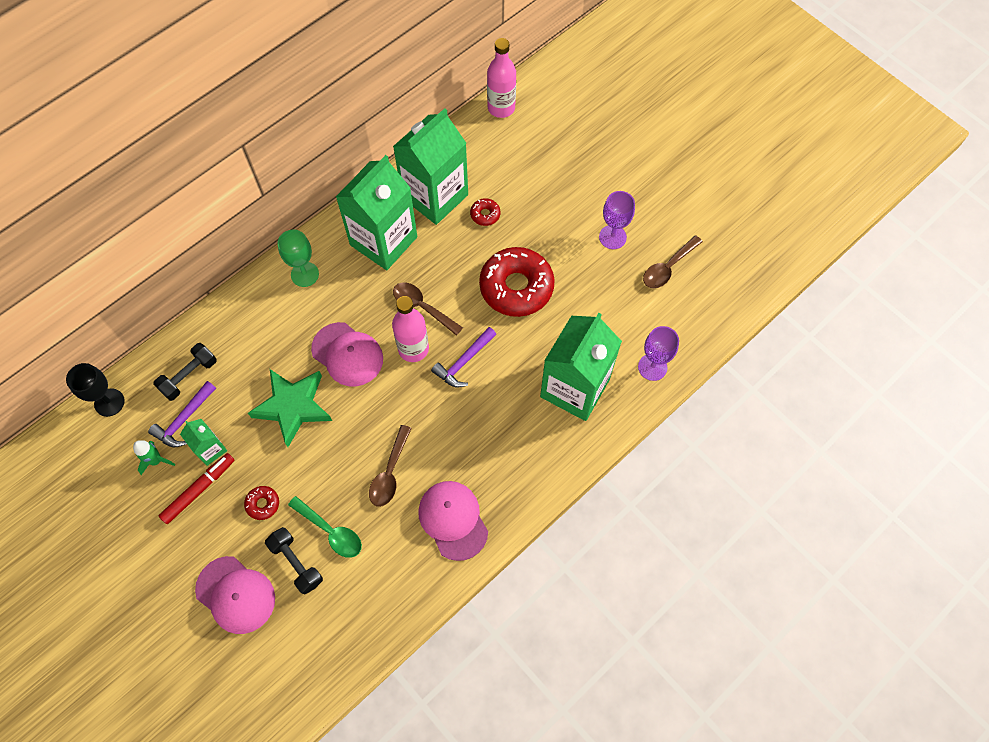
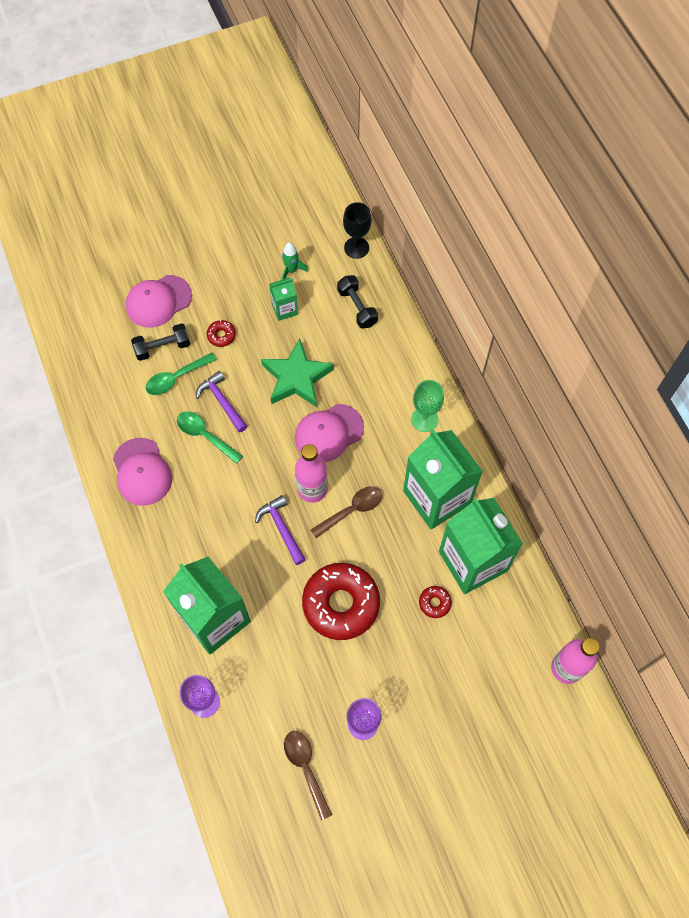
camera: 110 degrees right, 0 degrees up
purple hammer [148,381,216,447] -> purple hammer moved to [196,371,247,433]
red marker [159,453,234,524] -> none
brown spoon [369,425,412,507] -> green spoon [177,411,243,464]
pink cap [418,481,488,561] -> pink cap turned 75 degrees clockwise [113,438,173,505]

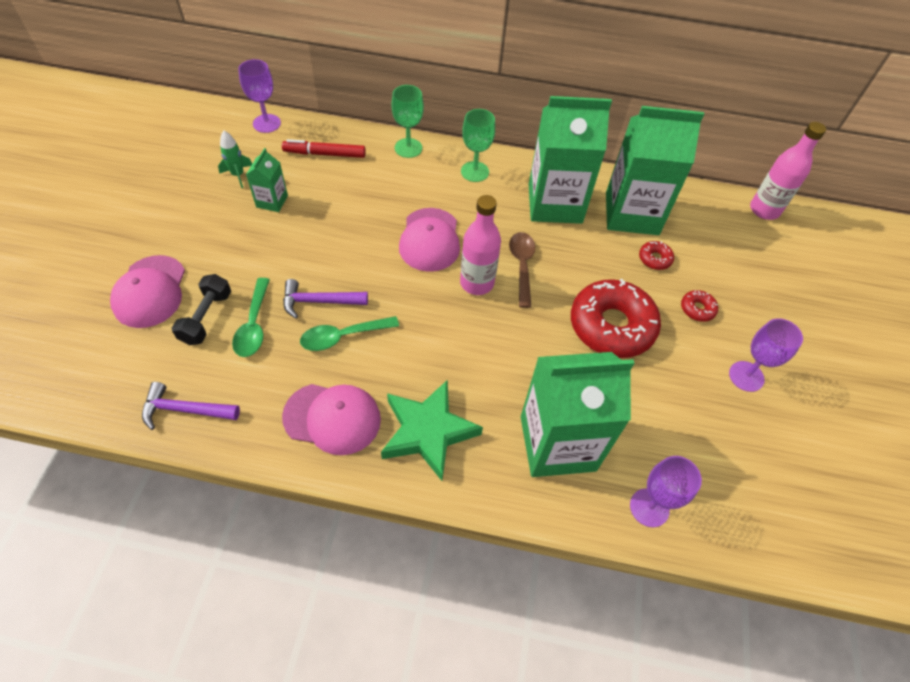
camera: 60 degrees left, 10 degrees down
red donut [206,320,236,347] -> red donut moved to [681,290,718,322]
purple hammer [255,495,306,565] -> purple hammer moved to [142,382,240,430]
green star [261,339,334,407] -> green star moved to [381,380,483,481]
brown spoon [284,731,332,820] -> none
black dumbbell [337,275,378,329] -> red marker [282,139,366,158]
black goblet [343,202,371,259] -> purple goblet [238,59,281,133]
none -> green goblet [391,85,424,158]

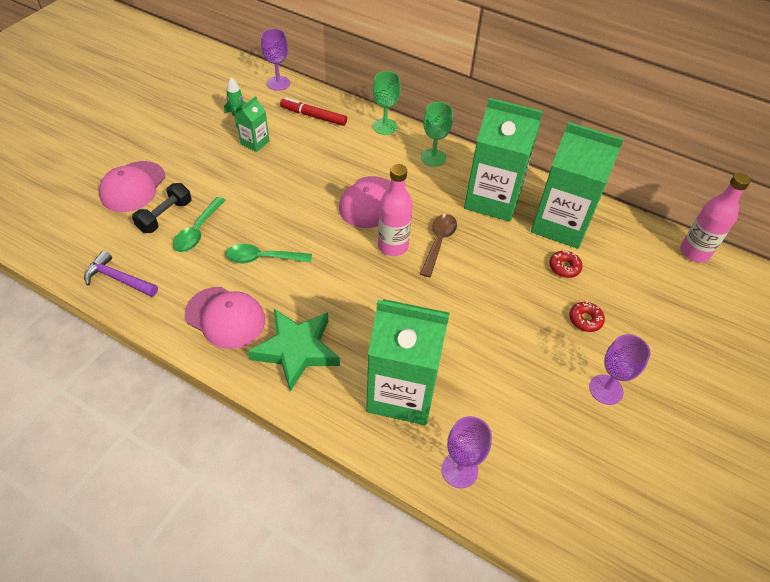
camera: 20 degrees right, 5 degrees down
purple hammer [283,279,368,319] -> none
red donut [571,279,661,358] -> none

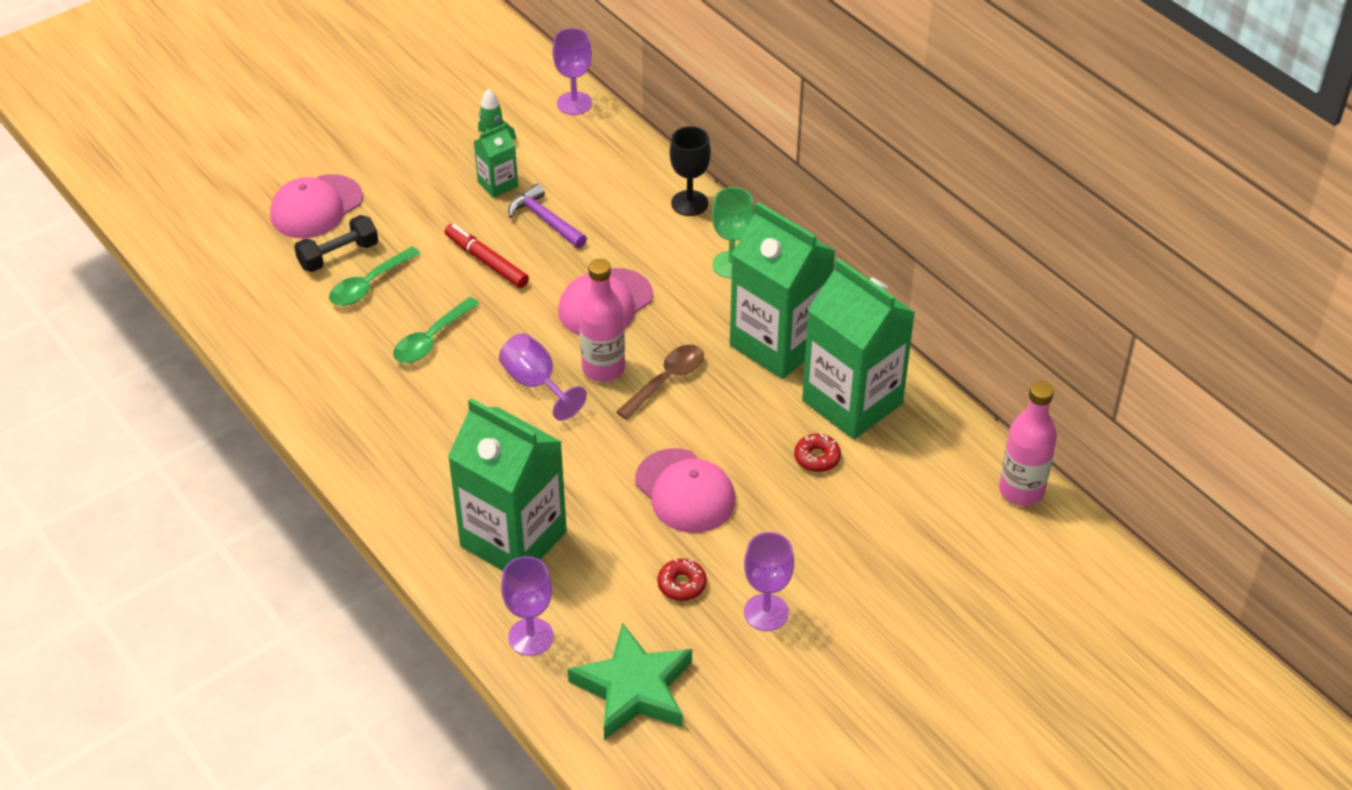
camera: 25 degrees right, 5 degrees down
purple hammer [84,251,158,297] -> purple hammer moved to [508,183,587,248]
pink cap [185,287,265,349] -> pink cap moved to [635,448,735,533]
green spoon [225,244,312,263] -> green spoon turned 75 degrees counterclockwise [393,297,480,363]
green star [248,309,340,392] -> green star moved to [568,623,692,740]
red marker [280,97,347,126] -> red marker moved to [445,224,529,288]
green goblet [373,71,401,135] -> black goblet [670,126,711,216]
red donut [569,302,605,332] -> red donut moved to [657,559,707,601]
none -> purple goblet [499,333,587,421]

